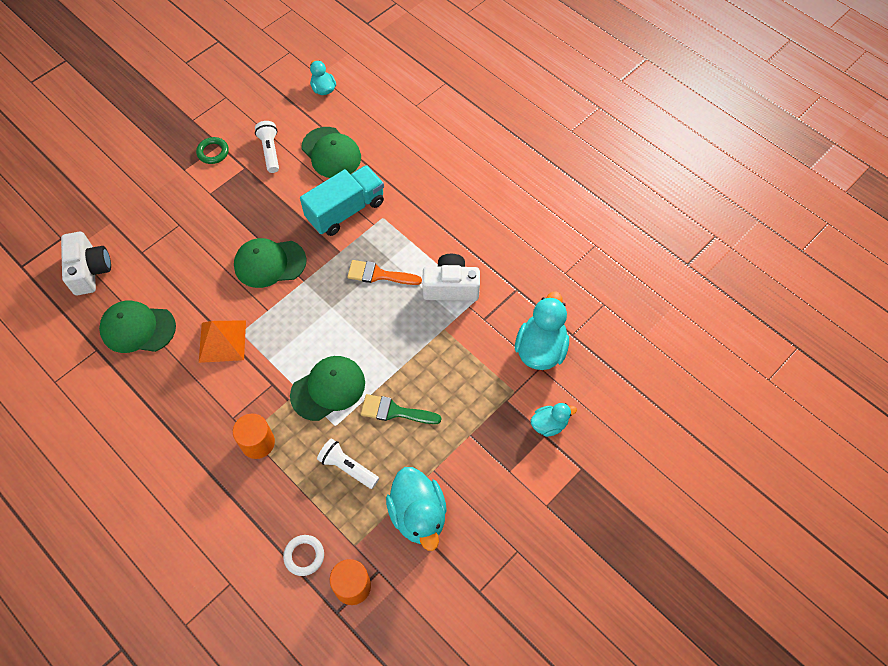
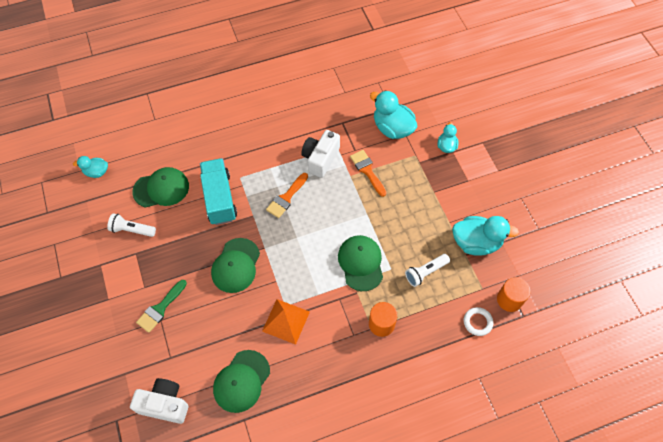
camera: 65 degrees left, 0 degrees up
green ring [196,137,229,164] -> none
green brush [361,394,441,424] -> green brush moved to [136,280,187,333]
none -> orange brush [350,150,386,197]

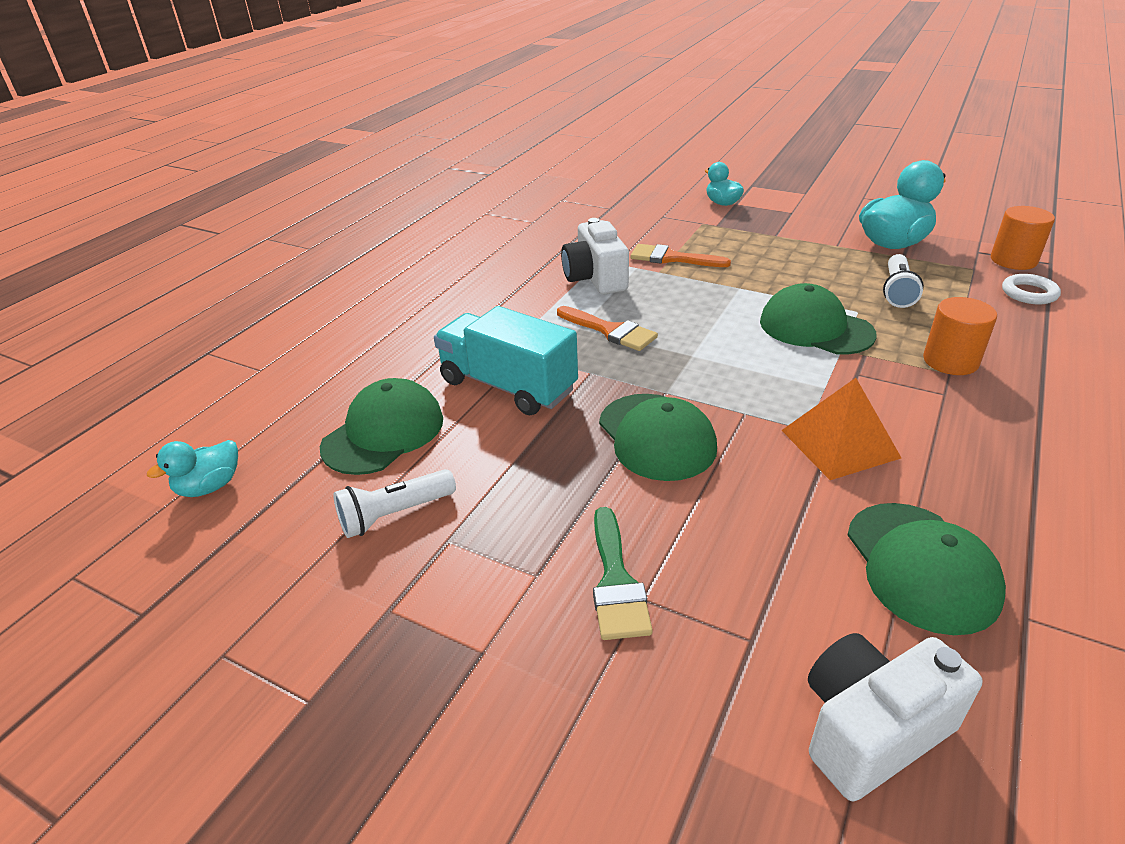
camera: 40 degrees left, 25 degrees down
orange brush [266,173,308,218] -> orange brush turned 45 degrees counterclockwise [557,306,658,351]
turquoise duck [370,90,418,139] -> none

